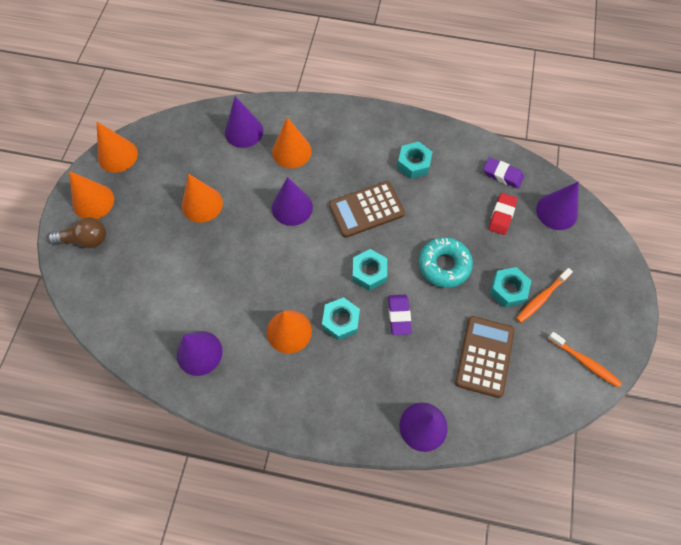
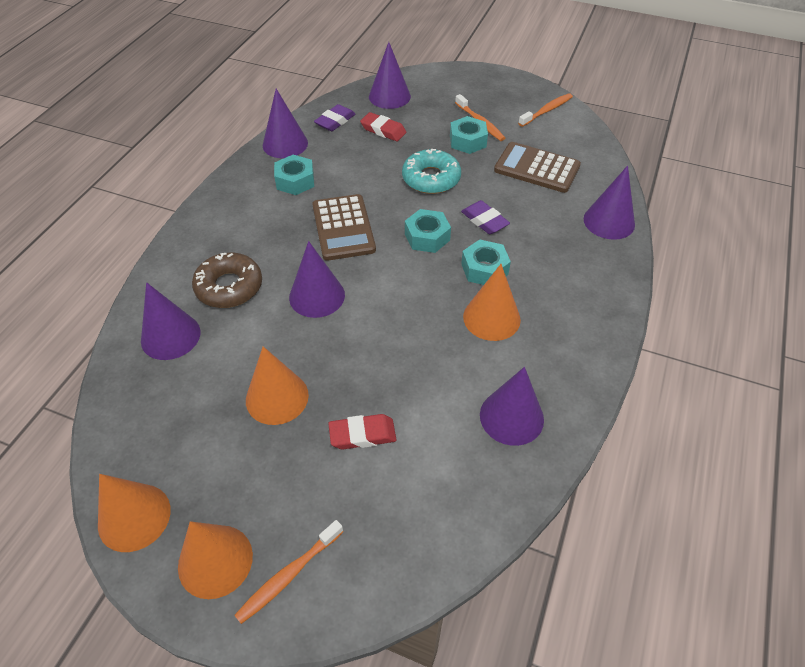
camera: 80 degrees left, 15 degrees down
brown light bulb [48,217,106,248] -> orange toothbrush [234,520,343,624]
orange cone [272,117,312,168] -> brown donut [192,253,262,308]
purple eraser [388,295,412,335] -> purple eraser turned 45 degrees clockwise [461,200,510,234]
none -> purple cone [263,89,308,158]
none -> red eraser [328,414,396,449]

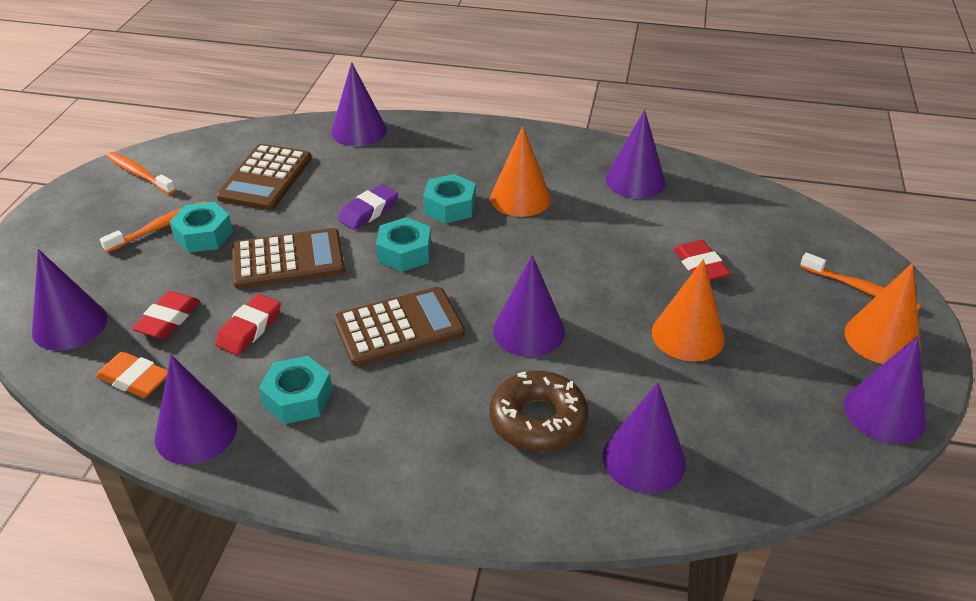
camera: 100 degrees left, 10 degrees down
orange cone [98,474,171,552] -> purple cone [844,336,926,444]
purple eraser [314,104,355,131] -> orange eraser [96,351,168,398]
turquoise donut [402,149,461,194] -> brown calculator [232,228,345,289]
none -> red eraser [215,294,281,355]

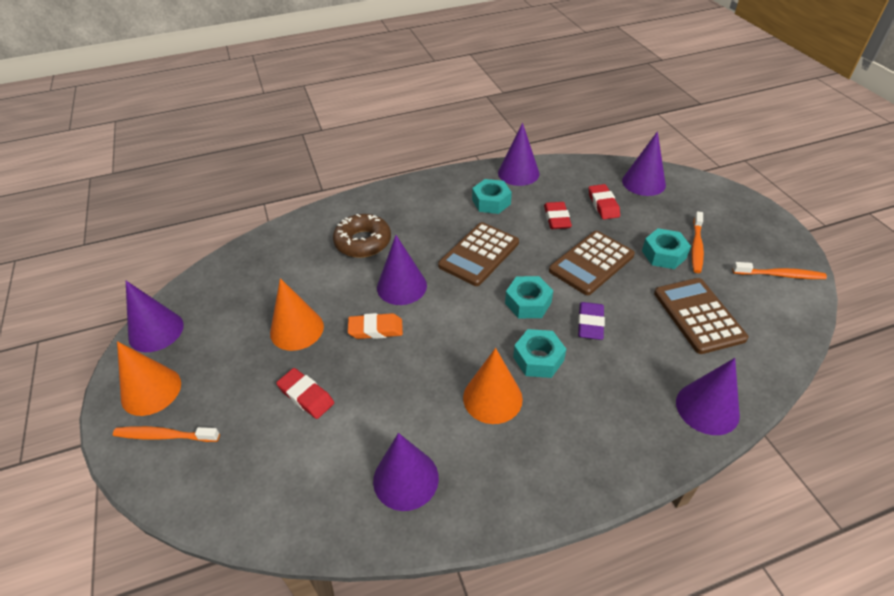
camera: 150 degrees right, 5 degrees up
orange eraser [96,351,168,398] -> orange eraser moved to [348,313,403,339]
purple cone [603,382,686,493] -> none

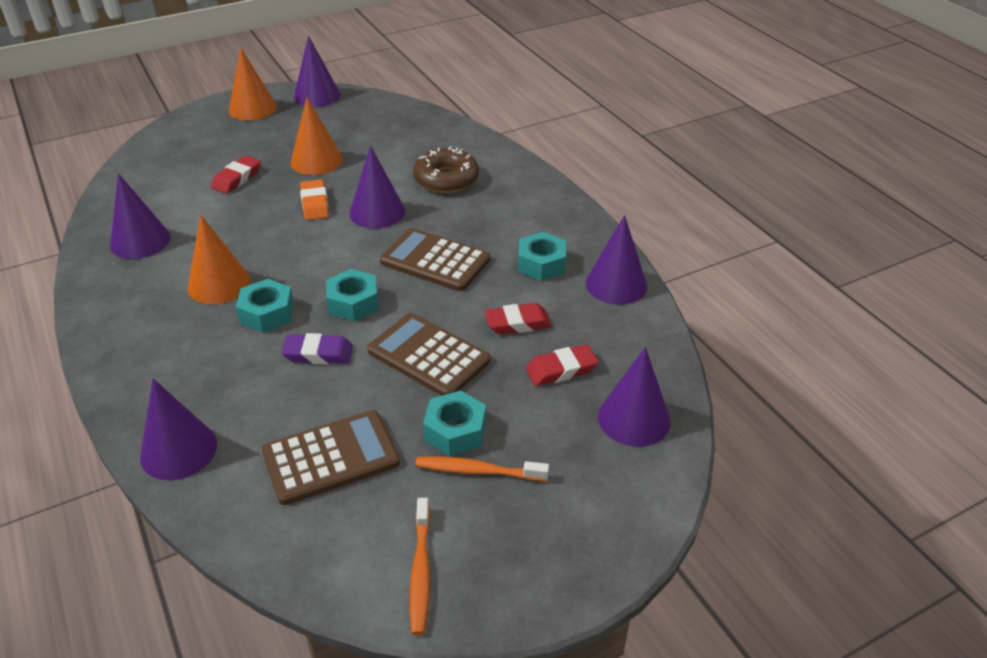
camera: 80 degrees right, 5 degrees down
orange toothbrush [113,426,220,442] -> none

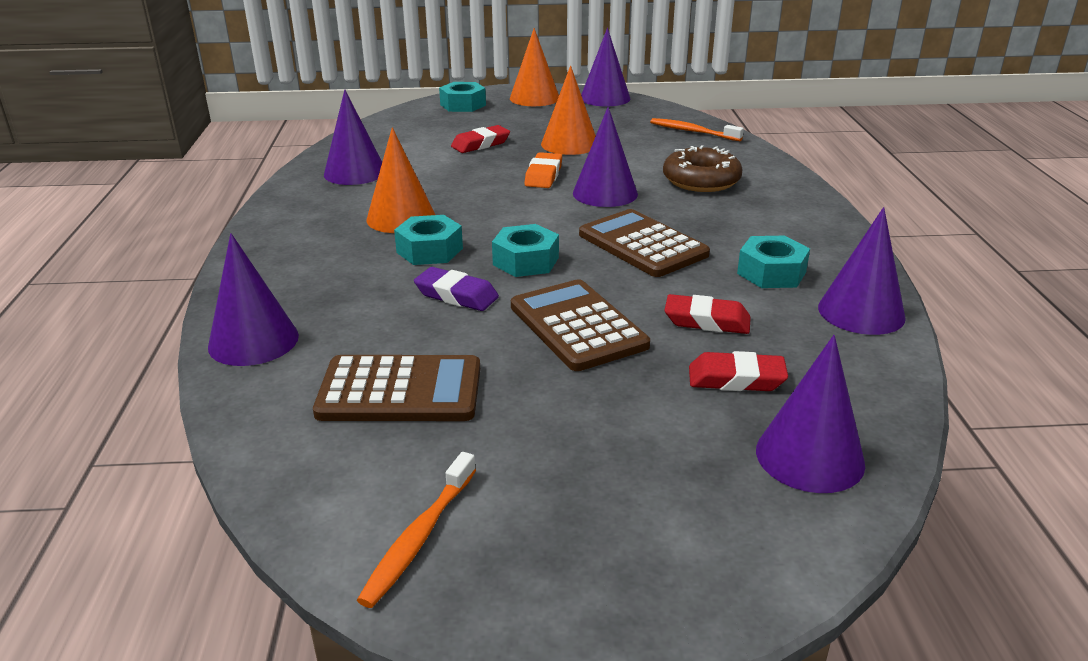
camera: 25 degrees right, 10 degrees down
orange toothbrush [415,456,549,481] -> orange toothbrush moved to [650,118,744,141]
turquoise nut [423,390,486,456] -> turquoise nut moved to [439,82,486,112]

